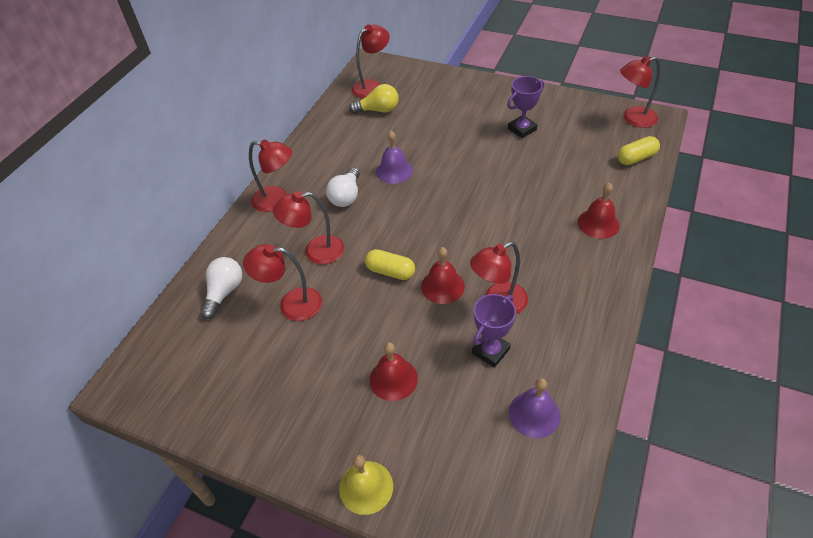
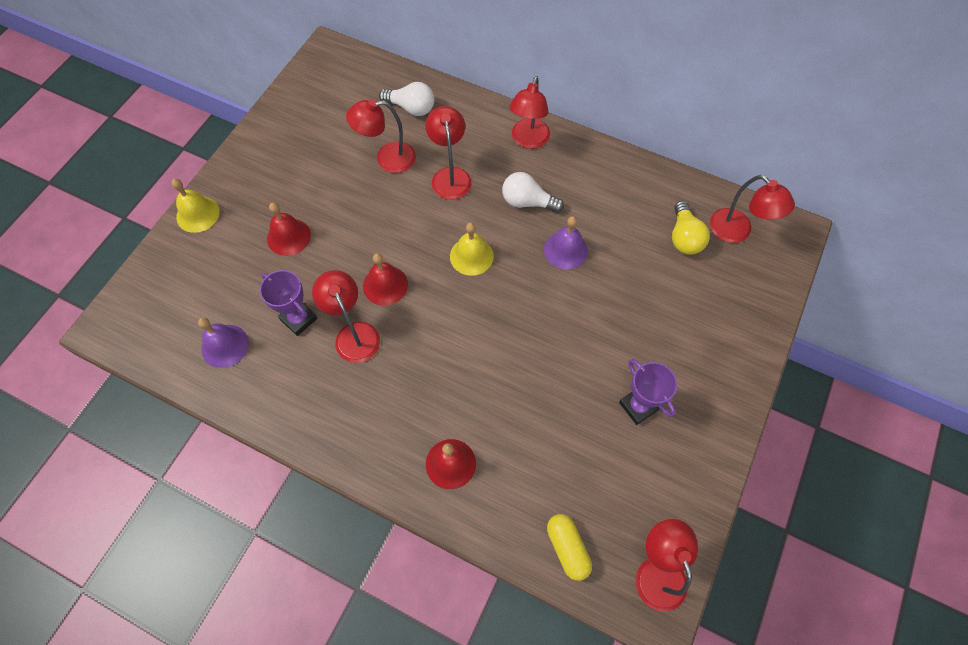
camera: 90 degrees right, 15 degrees up
red lamp [243,244,322,321] -> red lamp turned 105 degrees counterclockwise [346,99,416,173]
yellow capsule [365,249,415,280] -> none
none -> yellow bell [450,222,494,276]

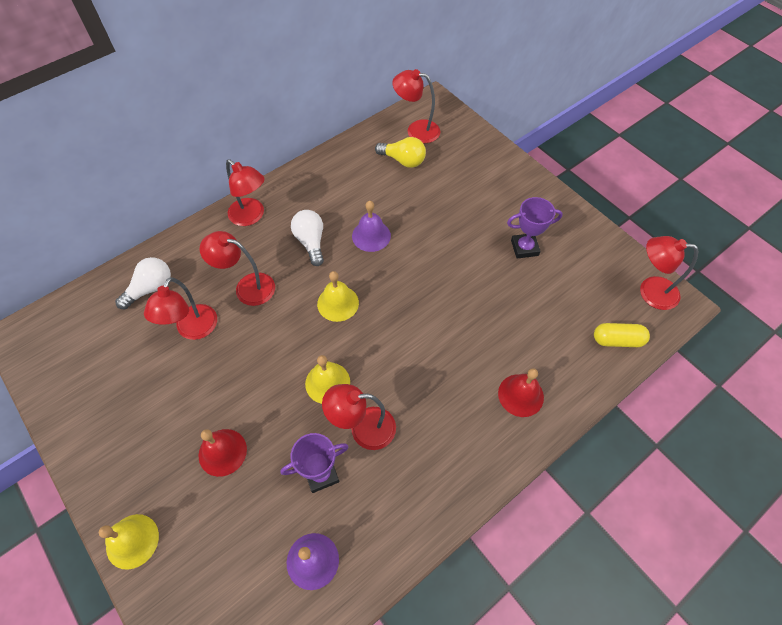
camera: 65 degrees left, 5 degrees down
red bell [363,253,408,306] -> yellow bell [305,355,350,404]
white light bulb [502,172,564,213] -> white light bulb turned 120 degrees clockwise [291,210,324,266]
red lamp [710,175,795,243] -> red lamp turned 150 degrees counterclockwise [392,69,440,143]

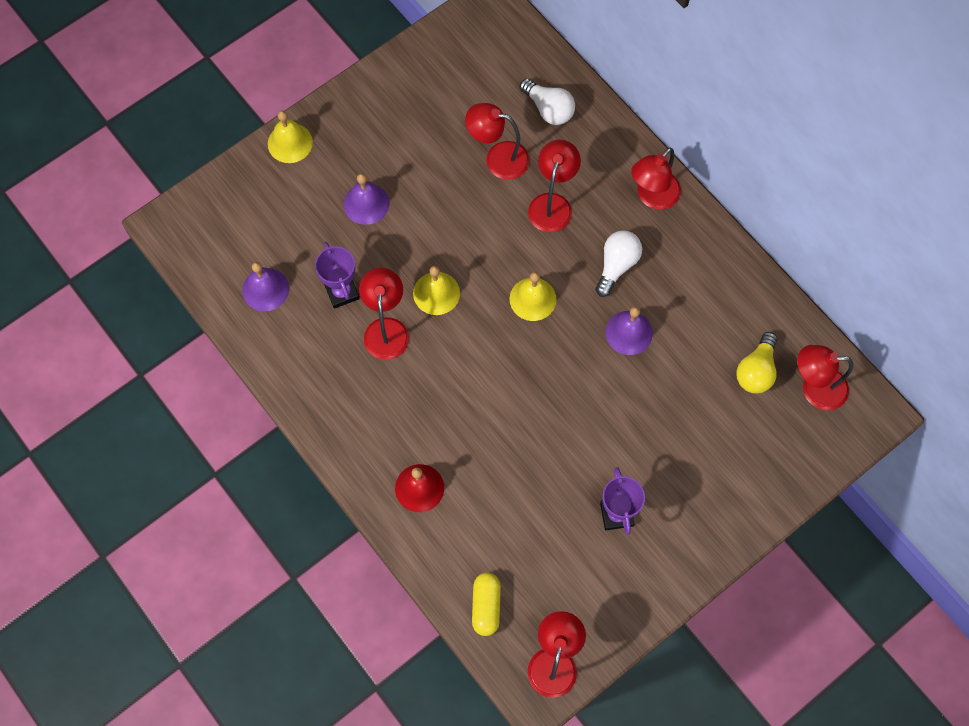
camera: 90 degrees right, 10 degrees up
red bell [199,429,247,477] -> purple bell [344,173,389,225]
white light bulb [291,210,324,266] -> white light bulb turned 45 degrees counterclockwise [596,230,642,297]
red lamp [392,69,440,143] -> red lamp turned 105 degrees counterclockwise [797,345,853,411]

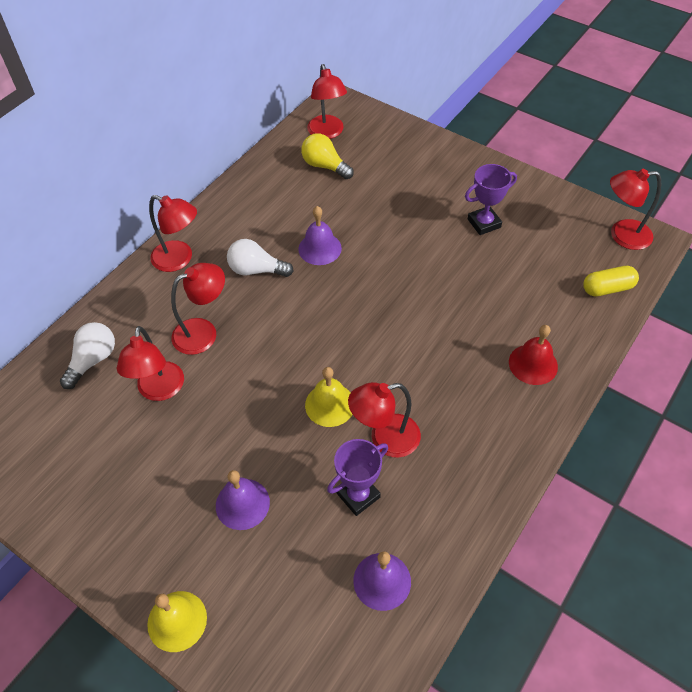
camera: 105 degrees left, 15 degrees down
yellow bell [510,272,557,321] -> none
red lamp [528,140,581,232] -> red lamp turned 150 degrees clockwise [171,263,225,355]
yellow light bulb [736,332,777,393] -> yellow light bulb turned 150 degrees counterclockwise [301,133,354,179]

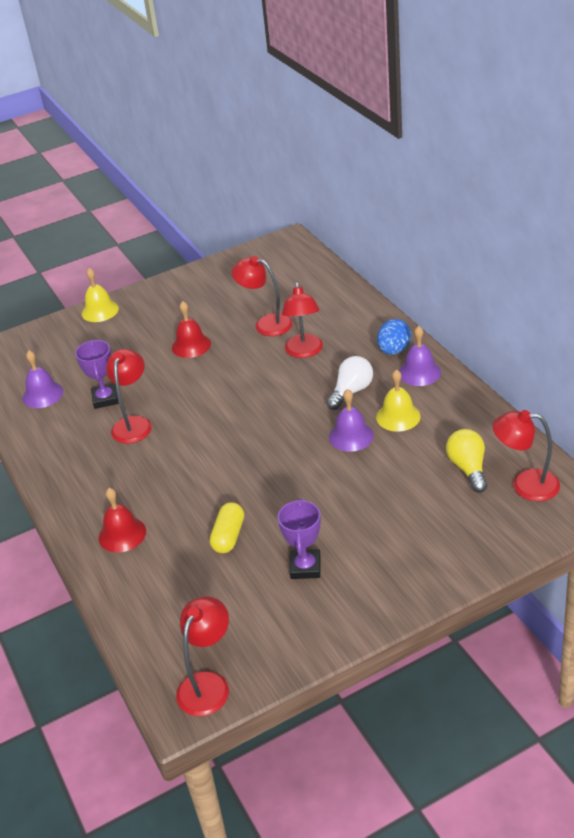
camera: 120 degrees right, 15 degrees down
white light bulb [60,322,115,389] -> none
red lamp [149,195,197,272] -> blue egg [377,319,411,355]
purple bell [216,470,270,530] -> purple bell moved to [399,326,441,386]
yellow light bulb [301,133,354,179] -> yellow light bulb turned 75 degrees counterclockwise [446,429,488,493]
yellow bell [305,367,352,427] -> yellow bell moved to [376,369,421,432]
yellow capsule [583,266,639,296] -> yellow capsule moved to [210,502,244,553]
none -> red bell [172,301,211,358]

